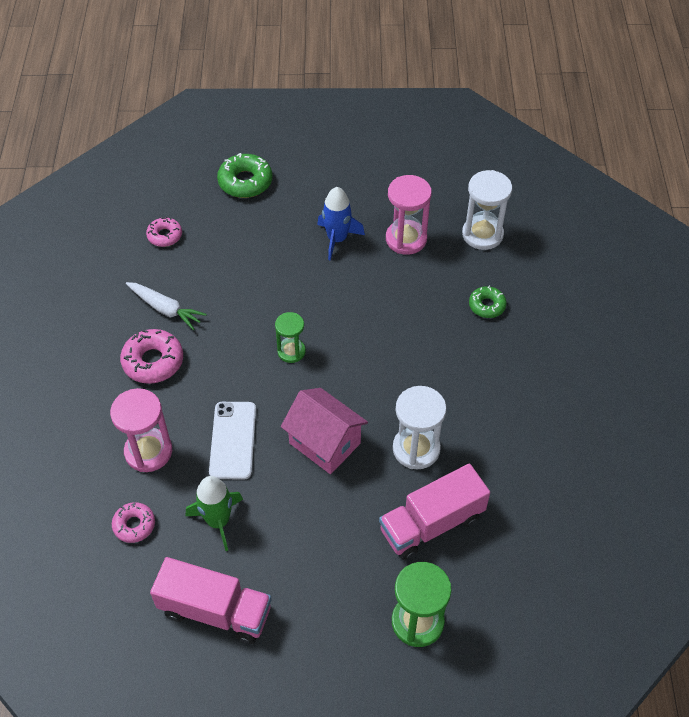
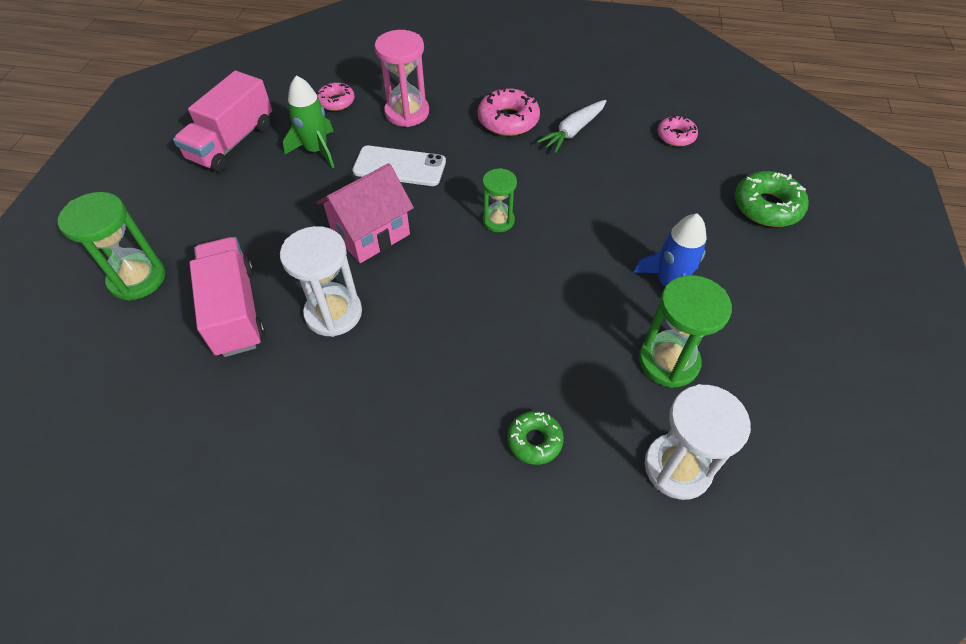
camera: 100 degrees right, 0 degrees up
pink hourglass [386,175,432,255] -> green hourglass [639,275,732,388]

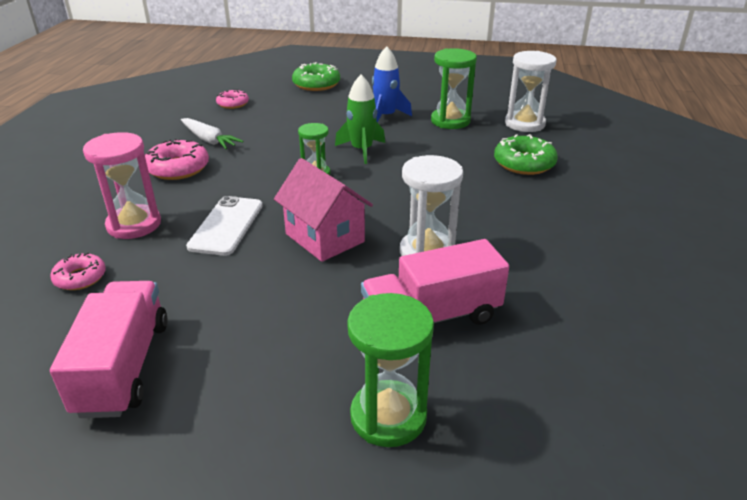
camera: 90 degrees left, 20 degrees down
pink truck [173,71,272,172] -> pink truck turned 120 degrees counterclockwise [50,281,168,418]
green rocket [283,75,334,168] -> green rocket moved to [335,75,385,164]
green donut [507,411,564,465] -> green donut [494,134,558,175], size x1.60

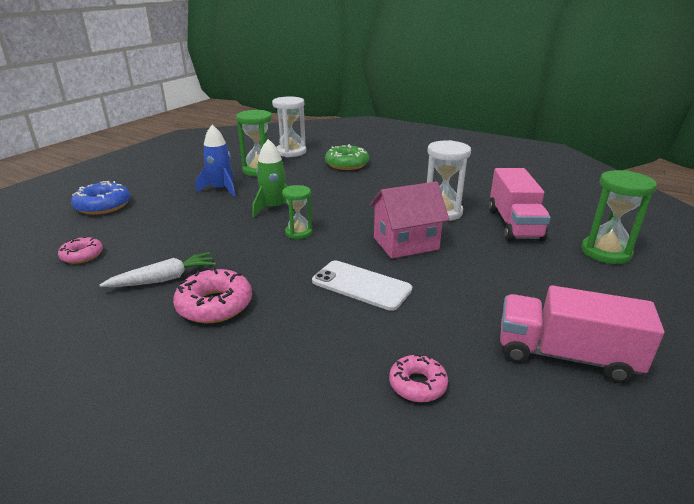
camera: 70 degrees left, 5 degrees down
pink hourglass [83,132,161,239] -> none
green donut [292,62,340,91] -> blue donut [71,181,130,215]

